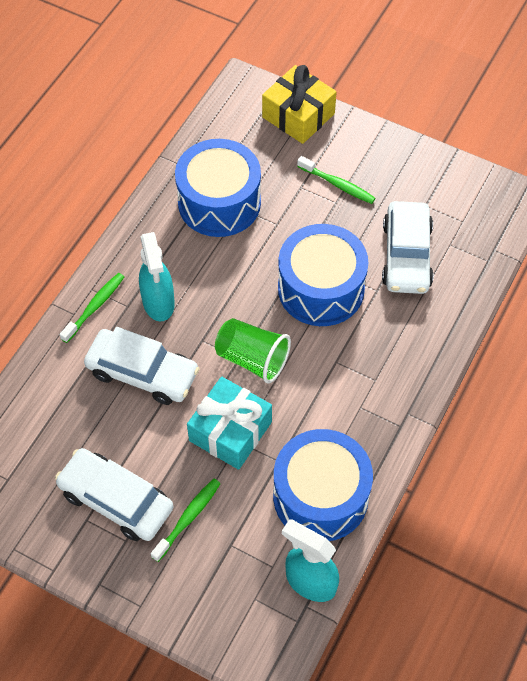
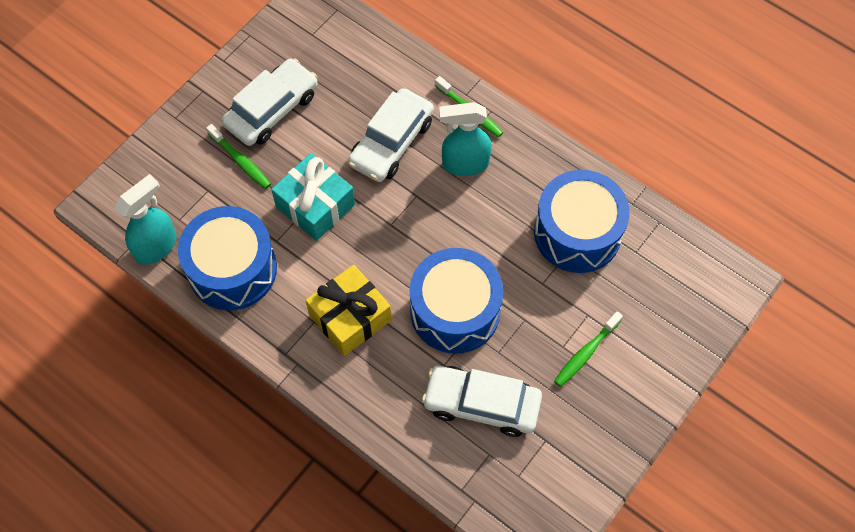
camera: 100 degrees right, 5 degrees up
green cup [215,318,291,384] -> none
yellow gift [262,65,337,144] -> yellow gift moved to [305,265,392,356]

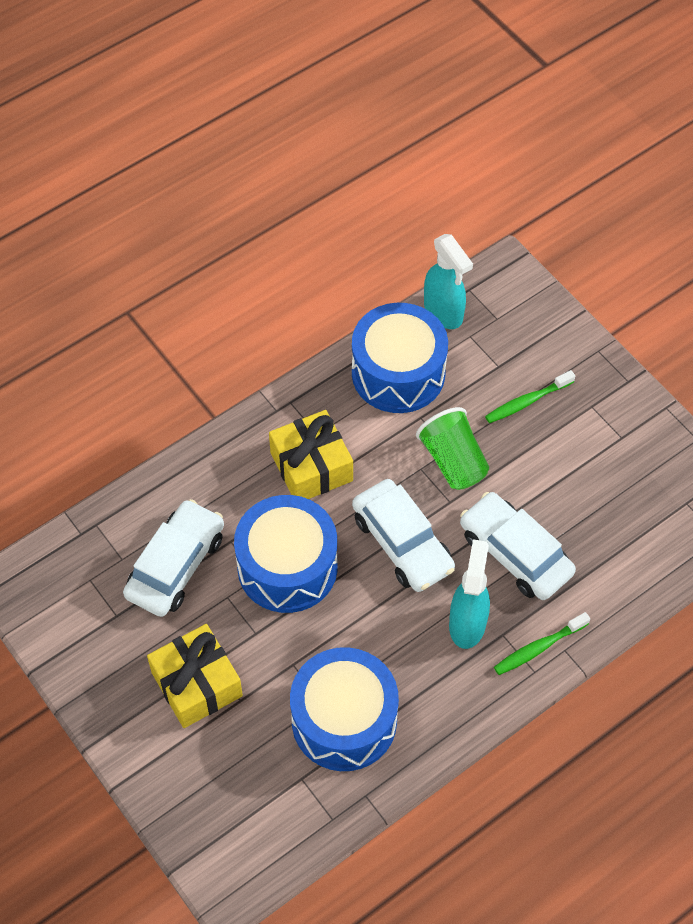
camera: 105 degrees right, 5 degrees down
white car [222,58,317,146] -> white car moved to [352,479,455,592]
turquoise gift [271,153,355,241] -> green cup [416,407,489,490]
green toothbrush [554,311,623,387] -> yellow gift [147,624,243,728]

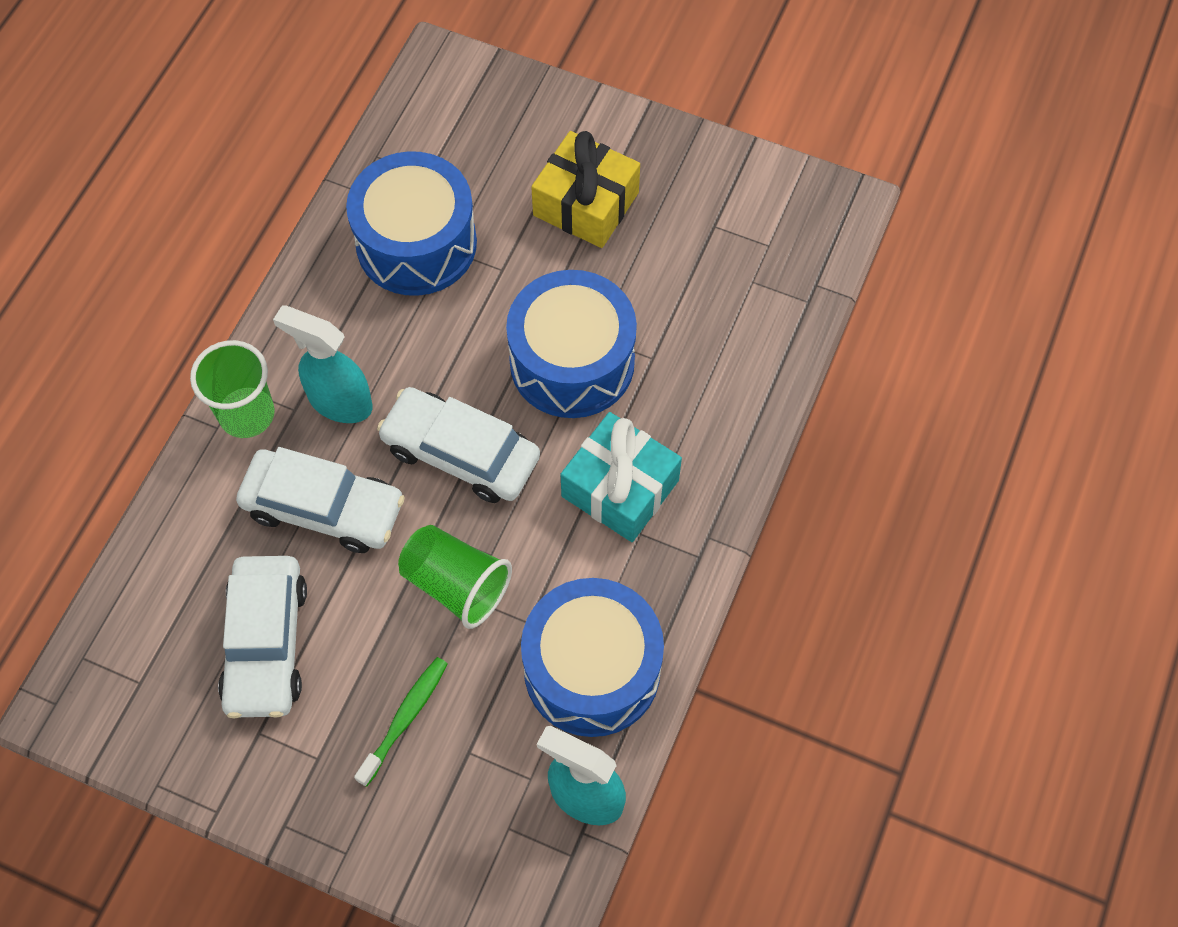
camera: 150 degrees right, 5 degrees up
white car [123,499,224,617] -> white car moved to [218,556,307,718]
yellow gift [269,410,353,499] -> turquoise gift [561,412,682,542]
turquoise spray bottle [449,539,490,649] -> turquoise spray bottle turned 135 degrees clockwise [273,305,373,423]
green toothbrush [494,612,590,675] -> green cup [190,340,275,438]

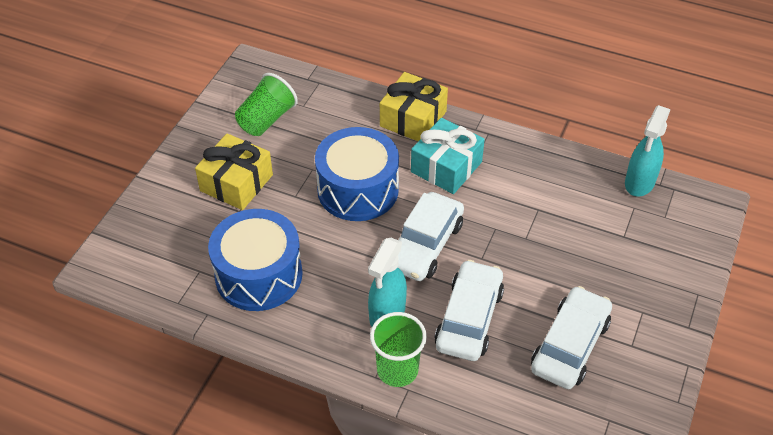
camera: 90 degrees left, 15 degrees down
white car [218,556,307,718] -> white car turned 60 degrees counterclockwise [531,286,612,389]
green toothbrush [354,657,448,787] -> none
green cup [398,525,512,629] -> green cup moved to [235,73,298,136]
blue drum [521,578,664,737] -> none
none -> yellow gift [380,72,448,141]

